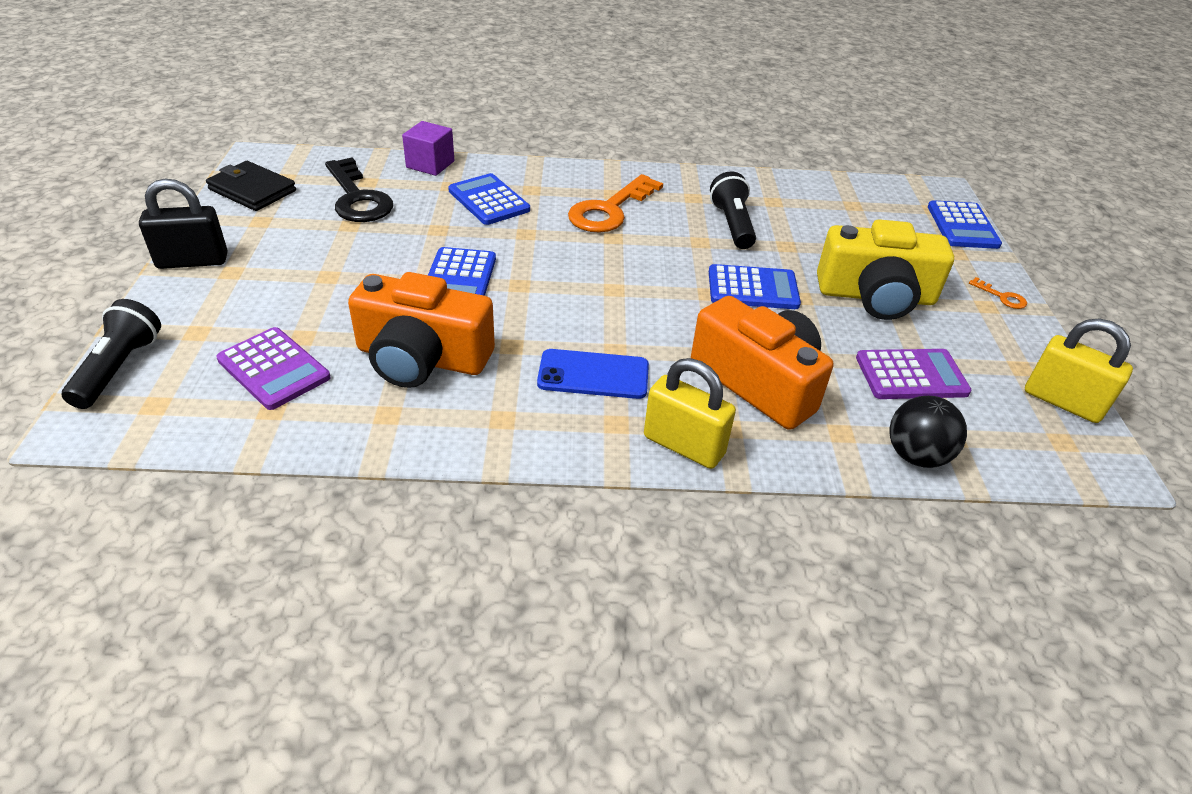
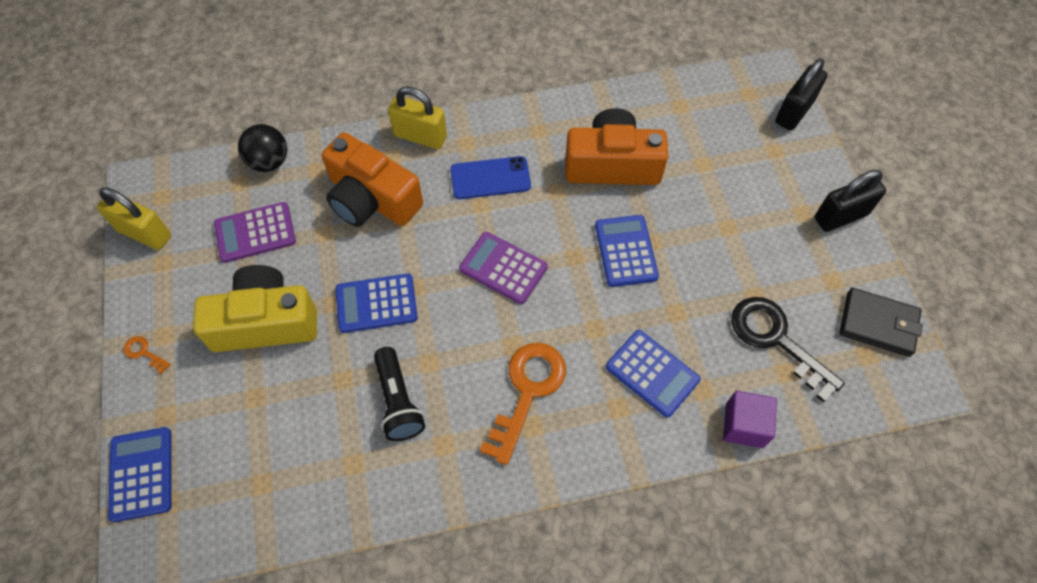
camera: 170 degrees right, 20 degrees up
black flashlight [62,299,161,409] -> black padlock [776,58,828,131]
purple calculator [216,327,330,410] -> purple calculator moved to [459,232,548,304]

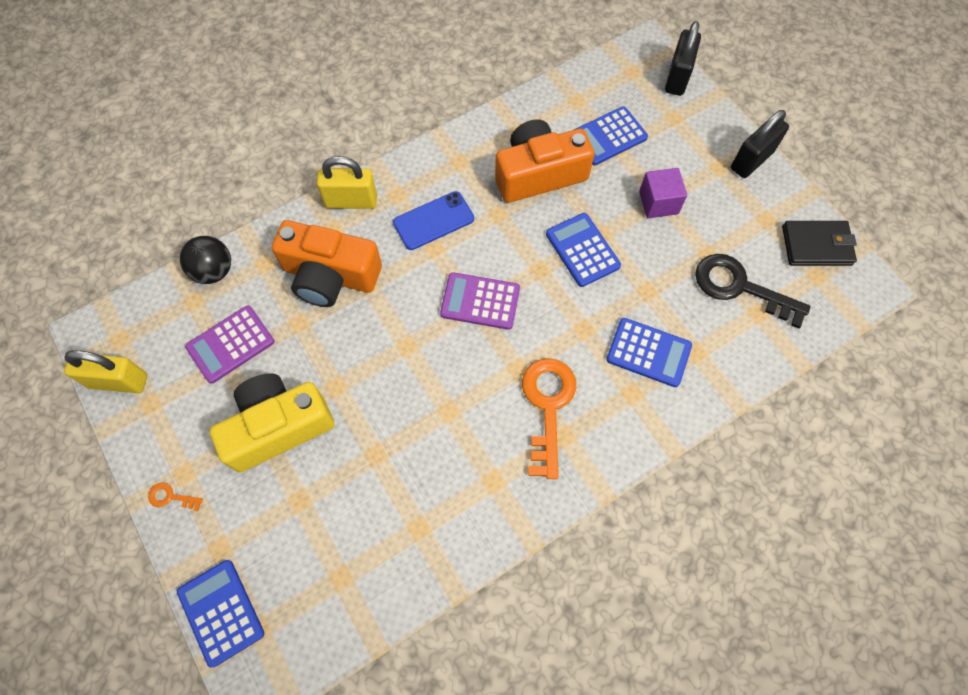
camera: 20 degrees left, 5 degrees up
blue calculator [335,274,418,333] -> blue calculator moved to [574,106,648,165]
black flashlight [374,347,425,441] -> none
purple cube [723,391,777,448] -> purple cube moved to [639,168,687,218]

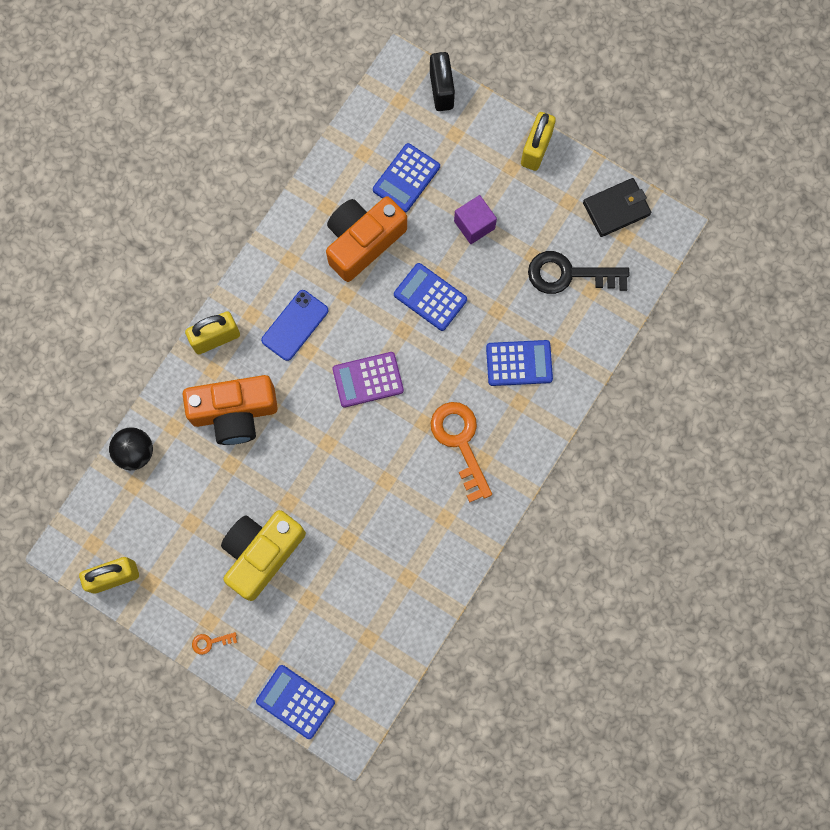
camera: 25 degrees left, 10 degrees up
purple calculator [185,305,275,384] -> none
black padlock [731,110,789,178] -> yellow padlock [521,112,556,171]

